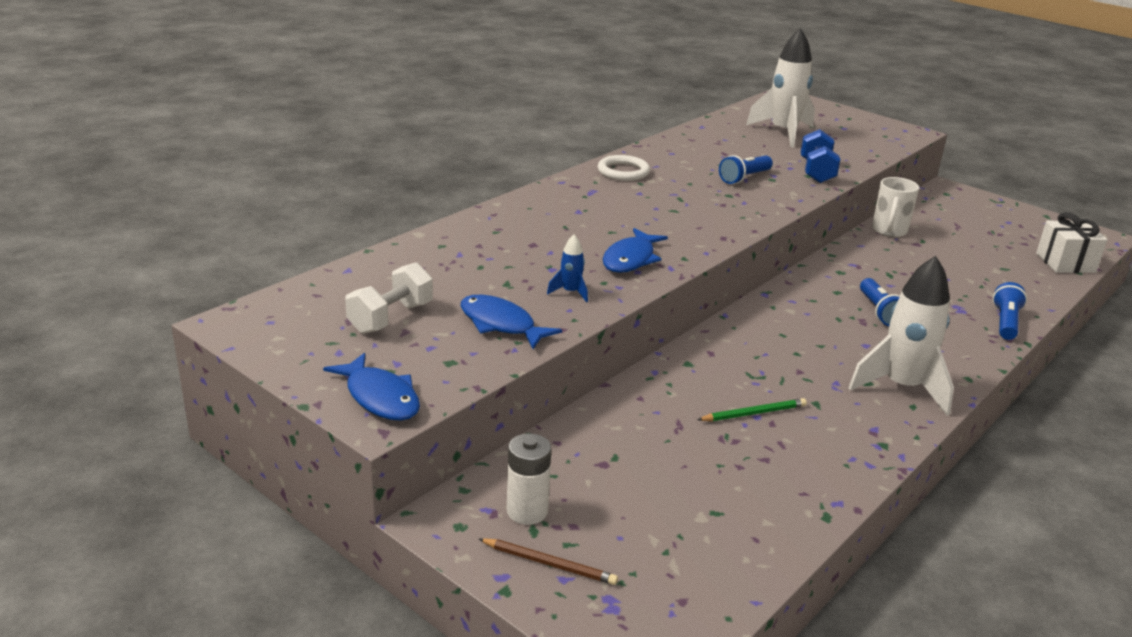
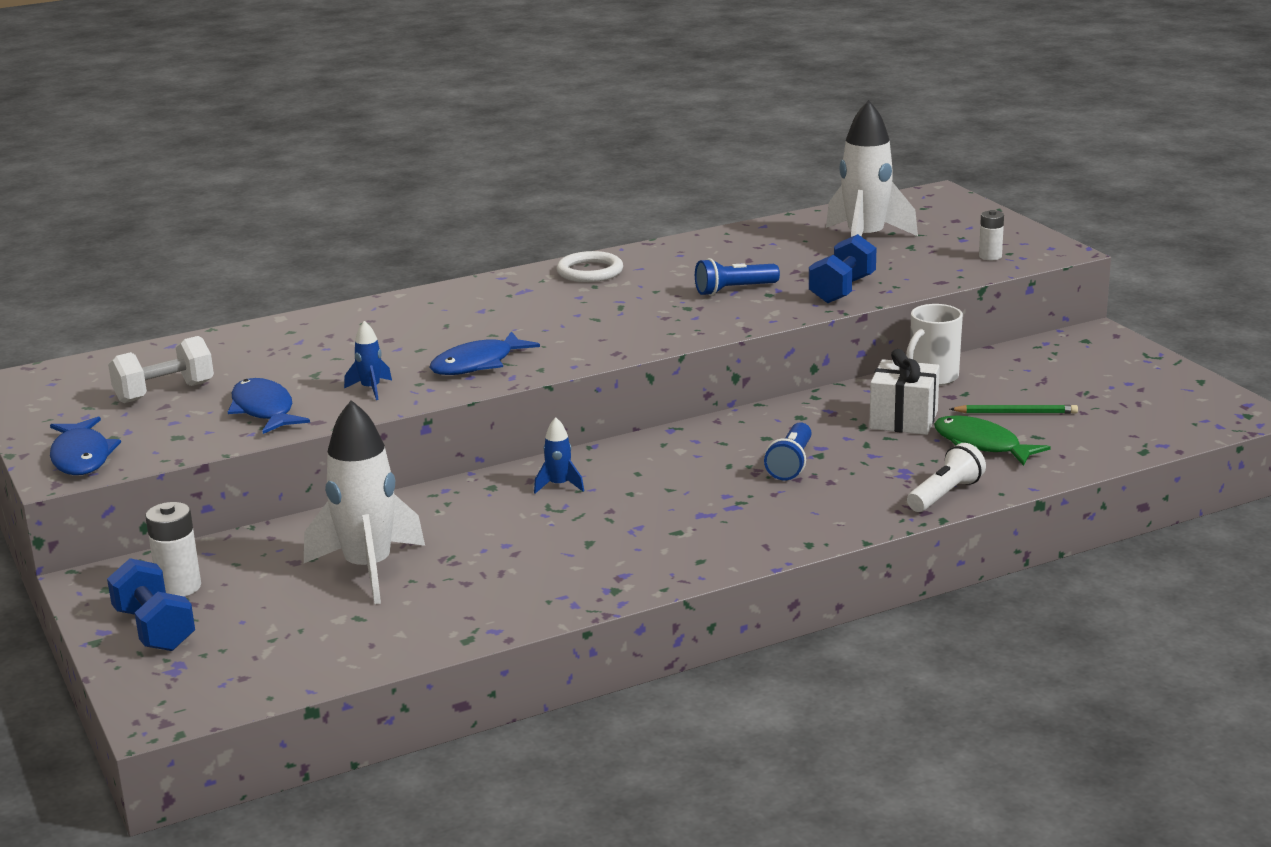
camera: 25 degrees right, 5 degrees down
brown pencil [479,538,618,585] -> blue dumbbell [107,558,195,651]
green pencil [697,398,807,421] -> green pencil moved to [950,405,1078,414]
white rocket [849,256,954,416] -> white rocket moved to [304,400,425,604]
blue flashlight [993,282,1027,340] -> white flashlight [907,443,986,512]
white gift [1036,212,1108,273] -> white gift moved to [869,349,940,435]
none -> blue rocket [534,417,584,493]
none -> green fish [934,415,1051,466]
none -> white battery [979,210,1004,260]

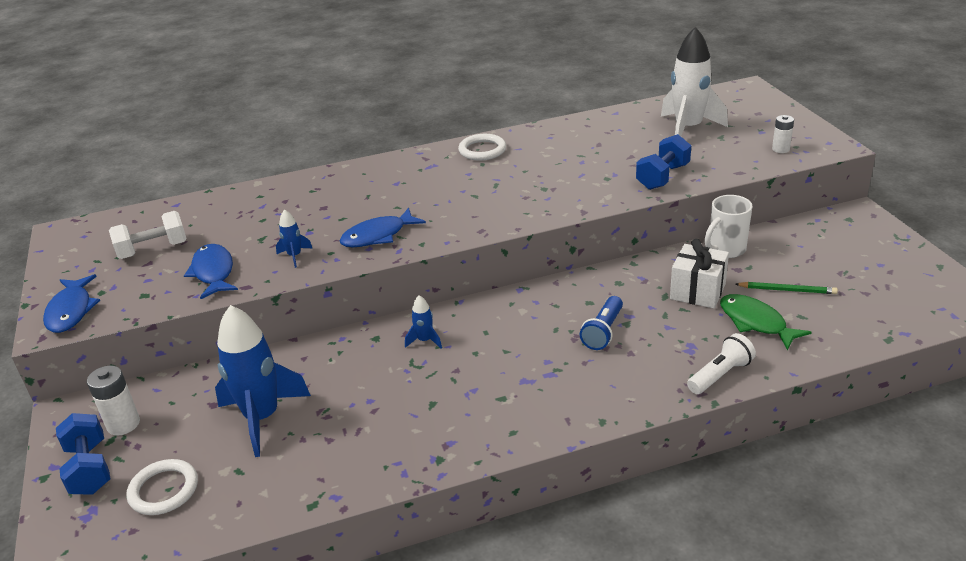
camera: 10 degrees right, 10 degrees up
white rocket [304,400,425,604] -> blue rocket [215,305,311,457]
blue flashlight [695,258,780,296] -> none
none -> white ring [126,459,198,515]

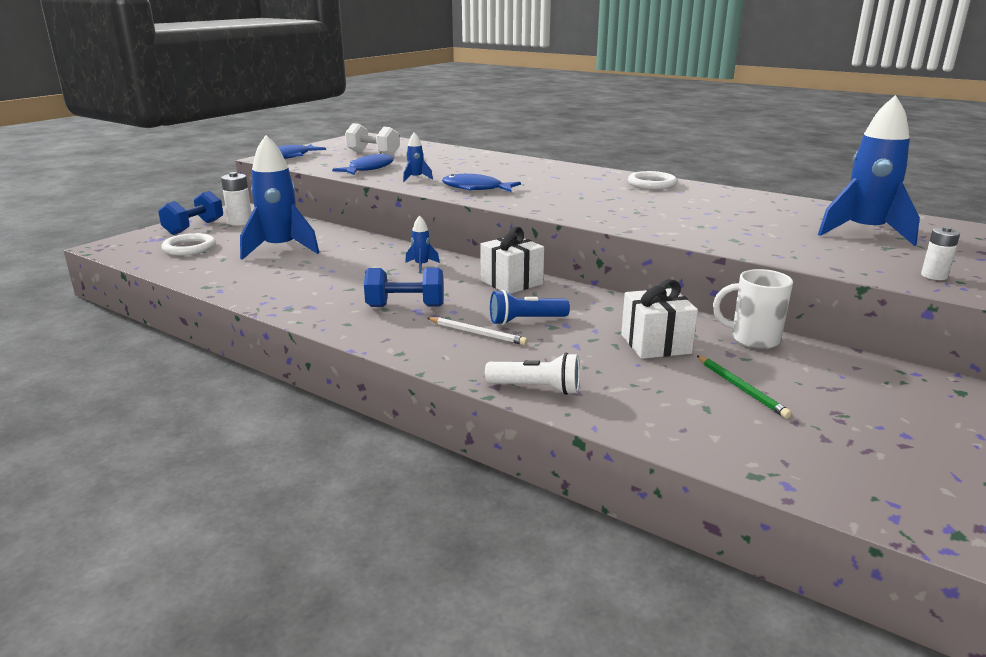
camera: 50 degrees right, 10 degrees down
blue dumbbell [636,134,691,190] -> blue dumbbell moved to [364,268,444,307]
white rocket [661,26,728,136] -> blue rocket [818,95,920,246]
green fish [720,294,812,350] -> none
none -> white pencil [427,317,528,345]
none -> white gift [480,227,544,294]

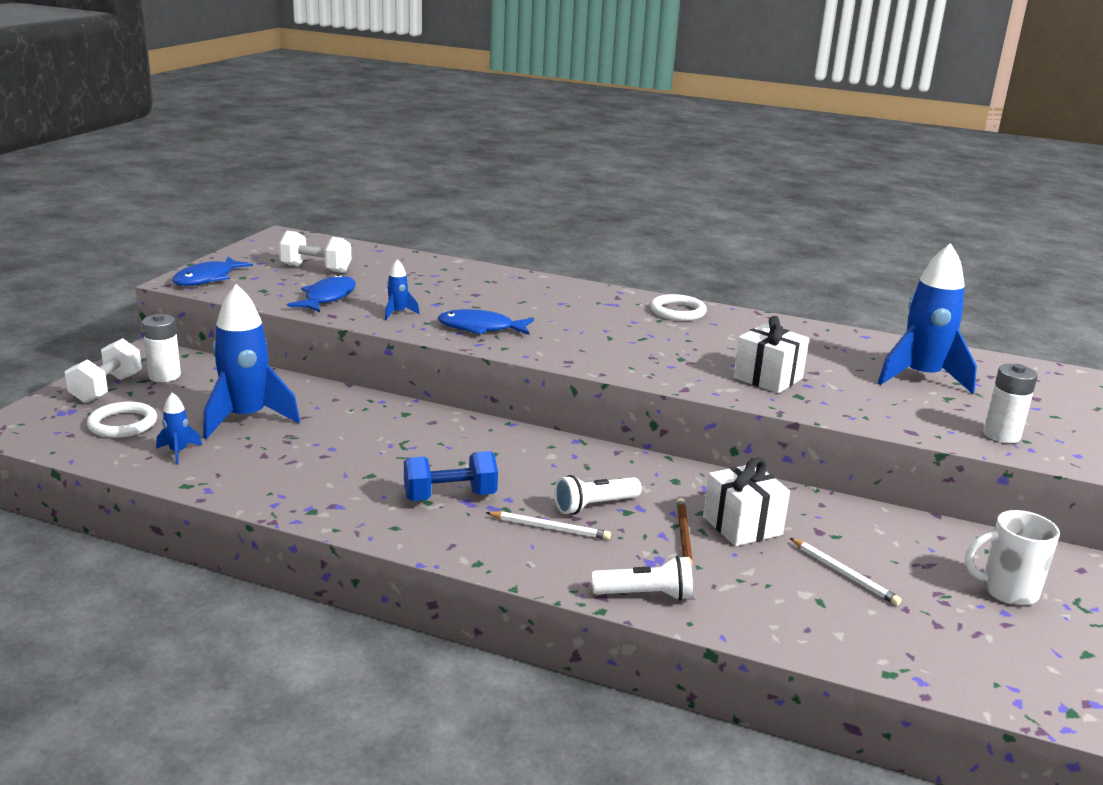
camera: 15 degrees left, 0 degrees up
blue dumbbell [158,191,223,235] -> white dumbbell [65,338,142,403]
blue rocket [405,215,440,273] -> blue rocket moved to [156,392,202,465]
white gift [480,227,544,294] -> white gift moved to [733,316,809,393]
blue flashlight [490,290,570,325] -> white flashlight [554,475,642,515]
green pencil [697,356,792,418] -> white pencil [790,538,902,606]
white mug [713,269,793,349] -> white mug moved to [965,510,1060,606]
white battery [921,227,960,280] -> white battery [983,364,1038,443], size x1.50
none -> brown pencil [677,498,693,567]

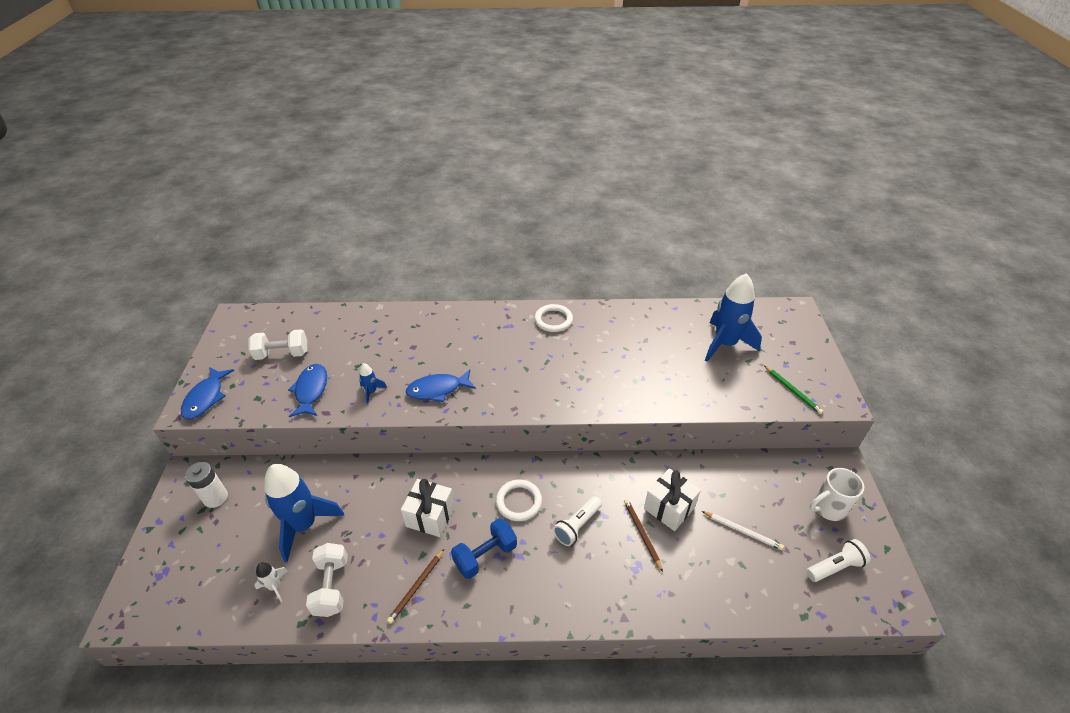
camera: 20 degrees left, 20 degrees up
white dumbbell [65,338,142,403] -> white dumbbell moved to [306,543,348,617]
white ring [87,401,157,438] -> white ring moved to [496,480,542,521]
blue rocket [156,392,202,465] -> white rocket [254,562,288,602]
white pencil [485,511,611,540] -> none
white flashlight [592,556,693,601] -> white flashlight moved to [806,539,871,582]
white gift [733,316,809,393] -> white gift moved to [401,479,455,537]
white battery [983,364,1038,443] -> green pencil [765,366,824,414]
none -> brown pencil [387,549,444,624]

